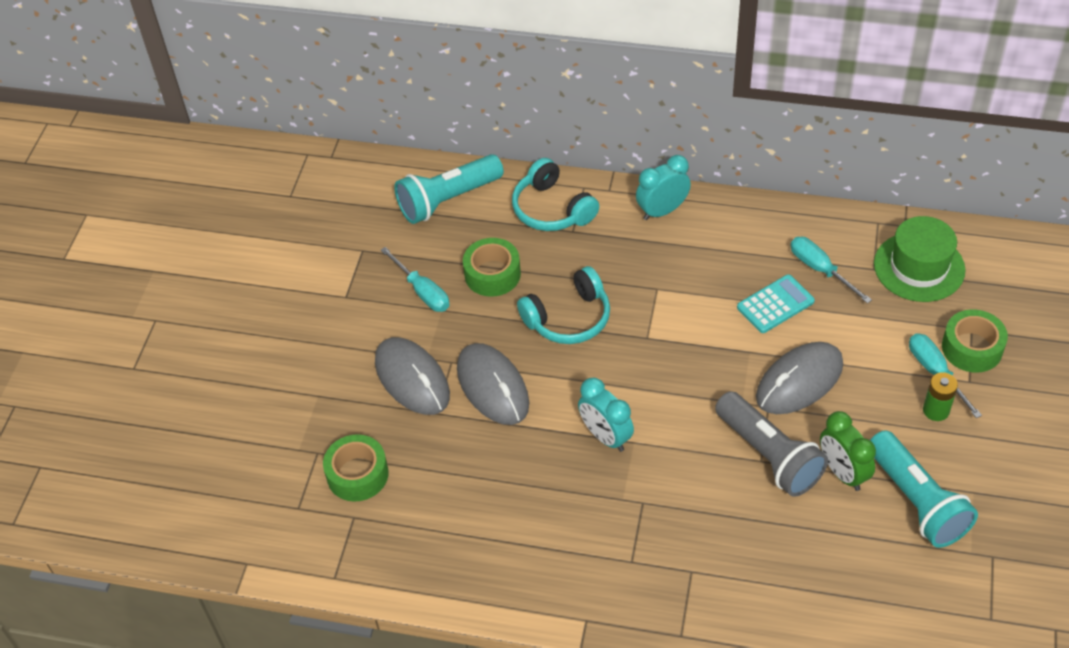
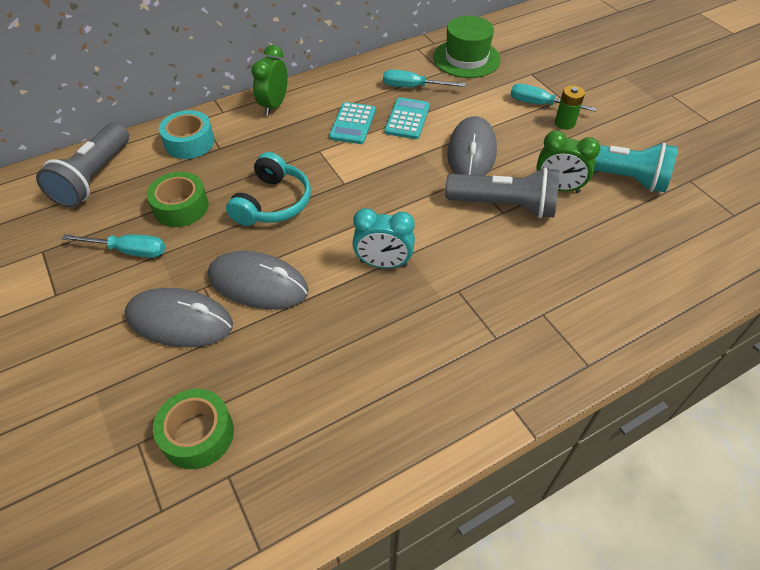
camera: 45 degrees left, 0 degrees up
turquoise flashlight [394,154,504,224] -> grey flashlight [36,122,129,208]
turquoise headphones [512,158,599,231] -> turquoise tape [159,110,215,159]
turquoise clock [636,155,691,220] -> green clock [251,45,288,115]
green tape [942,309,1008,373] -> none
none -> turquoise calculator [329,102,375,144]

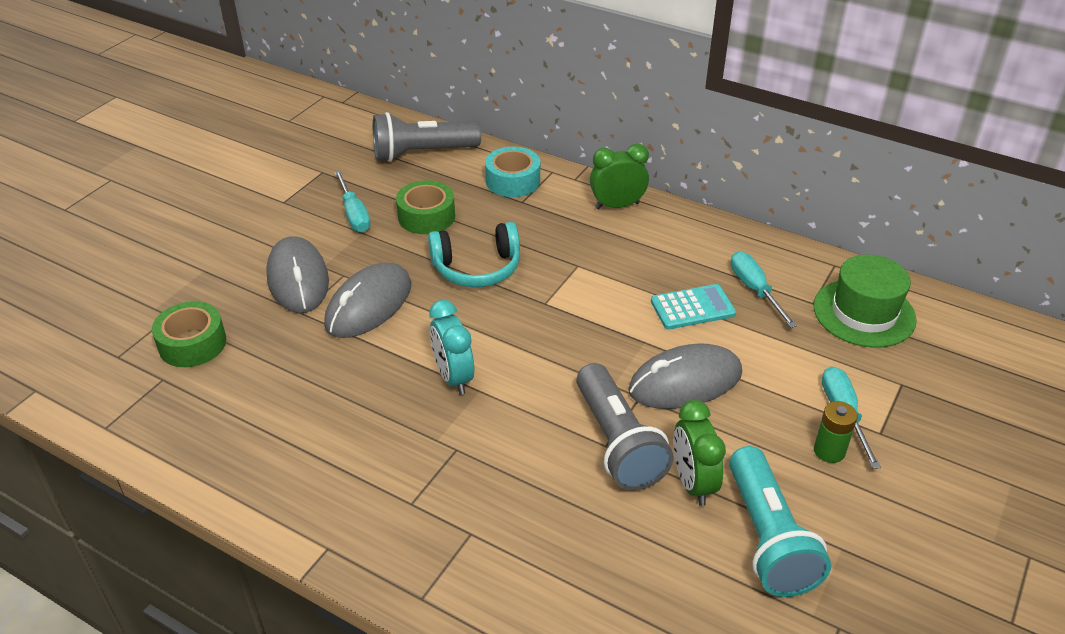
camera: 60 degrees right, 10 degrees down
grey mouse [208,251,309,309] -> grey mouse turned 45 degrees clockwise [324,263,411,338]
turquoise calculator [329,102,375,144] -> none

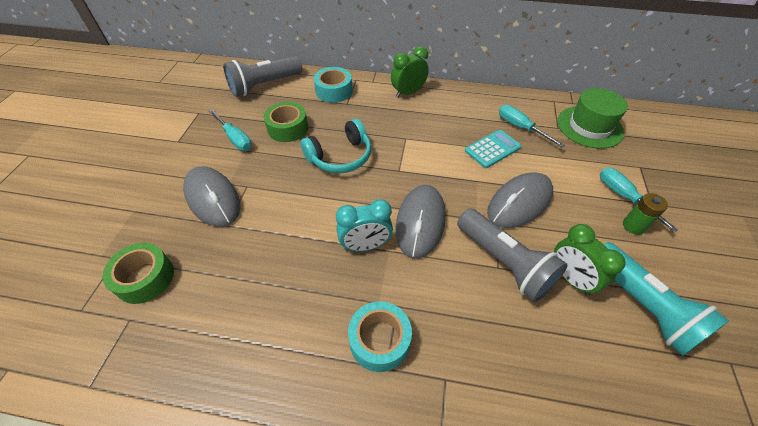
camera: 20 degrees left, 10 degrees up
grey mouse [324,263,411,338] -> grey mouse moved to [395,185,446,258]
turquoise clock [429,300,474,395] -> turquoise clock turned 60 degrees counterclockwise [336,199,393,251]
none -> turquoise tape [348,301,412,372]

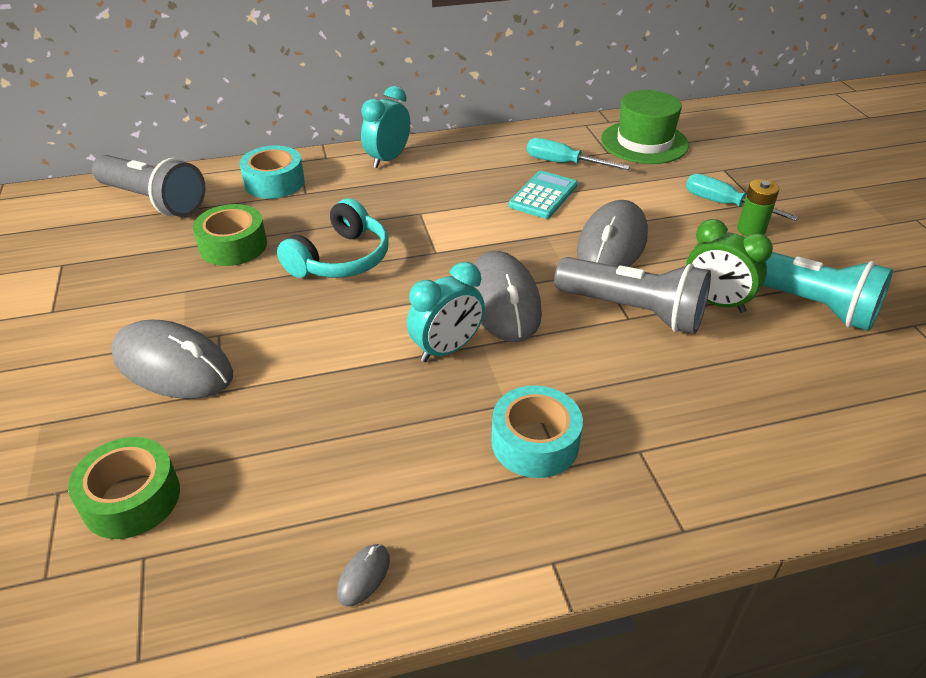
camera: 25 degrees left, 10 degrees down
turquoise screwdriver [209,109,252,151] -> none
grey flashlight [223,56,302,97] -> grey flashlight turned 90 degrees counterclockwise [92,155,206,217]
green clock [391,46,429,98] -> turquoise clock [361,86,410,168]
none -> grey mouse [337,544,390,607]

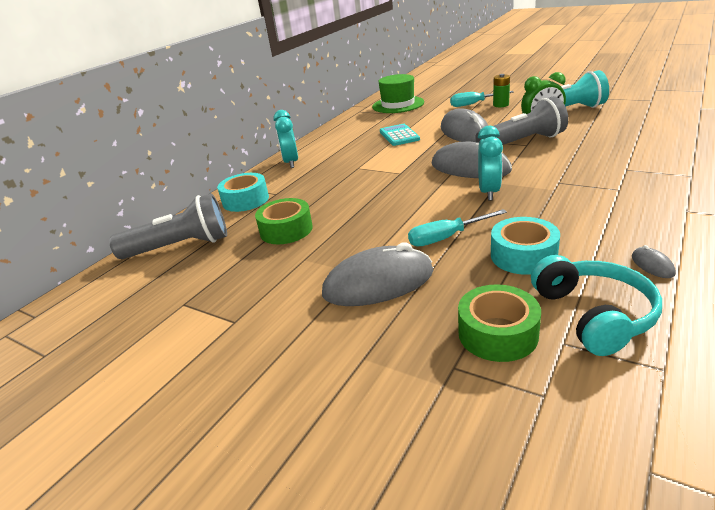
camera: 40 degrees left, 10 degrees down
turquoise headphones [277,198,388,278] -> turquoise headphones moved to [531,255,662,356]
turquoise tape [491,385,583,478] -> turquoise tape moved to [491,217,560,275]
turquoise screwdriver [527,138,630,170] -> turquoise screwdriver moved to [408,209,507,247]

